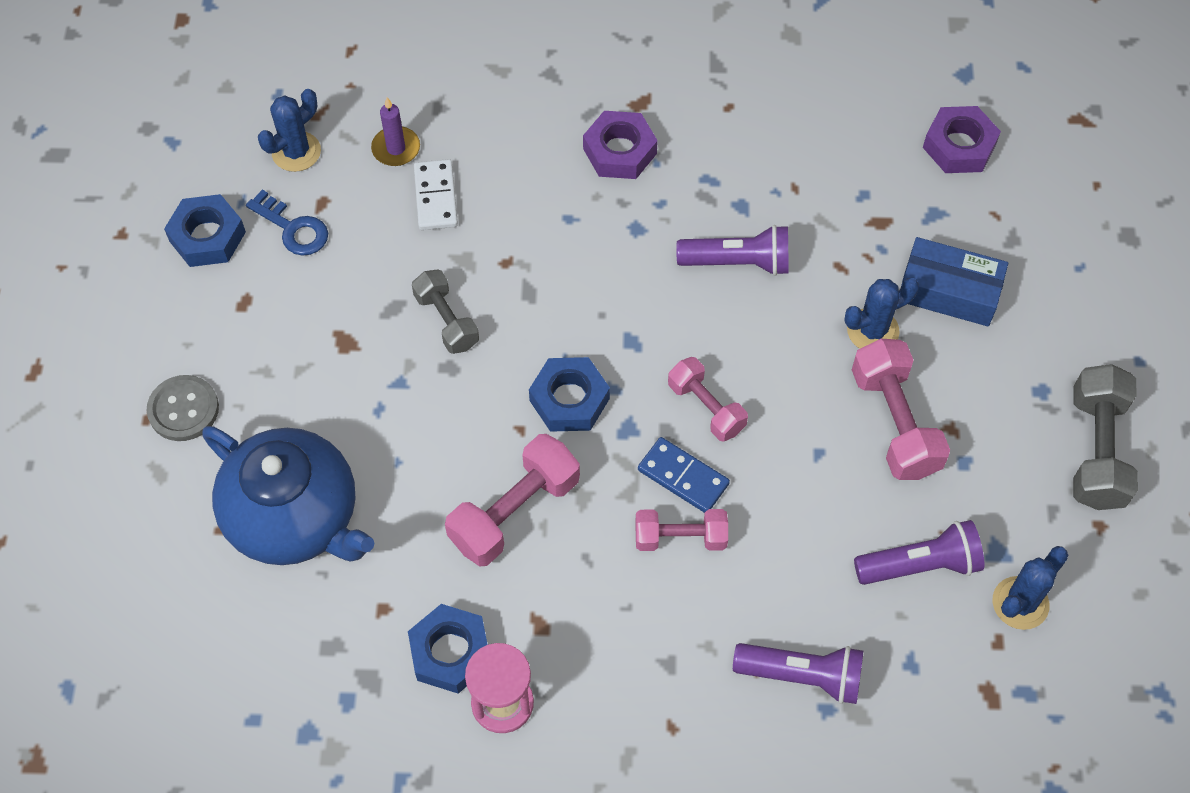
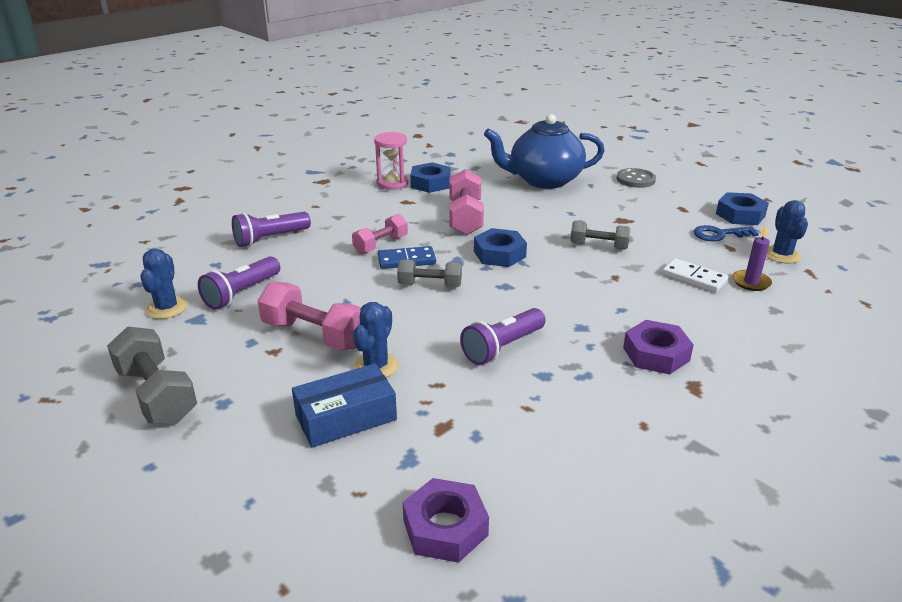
camera: 135 degrees right, 30 degrees down
pink dumbbell [668,357,748,441] -> grey dumbbell [397,260,462,288]

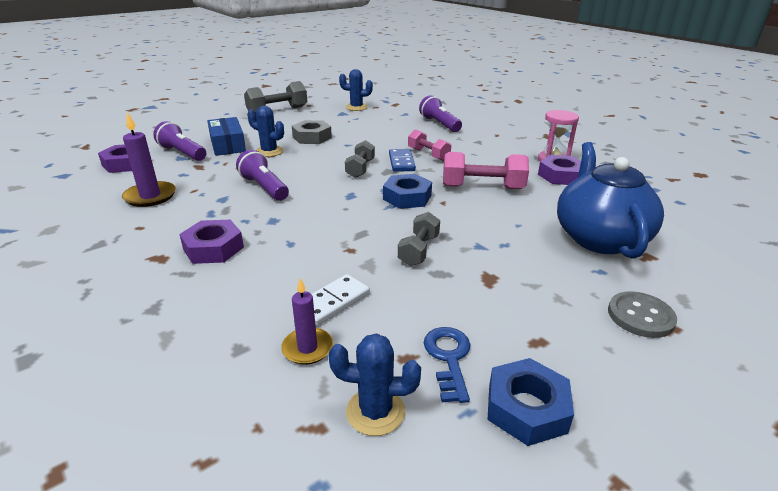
camera: 95 degrees right, 0 degrees up
purple flashlight [198,256,280,310] -> purple flashlight moved to [153,121,206,161]
pink dumbbell [257,282,361,350] -> grey nut [292,120,332,144]
blue nut [410,162,451,193] -> purple nut [538,155,581,185]
none -> purple candle [122,112,176,207]

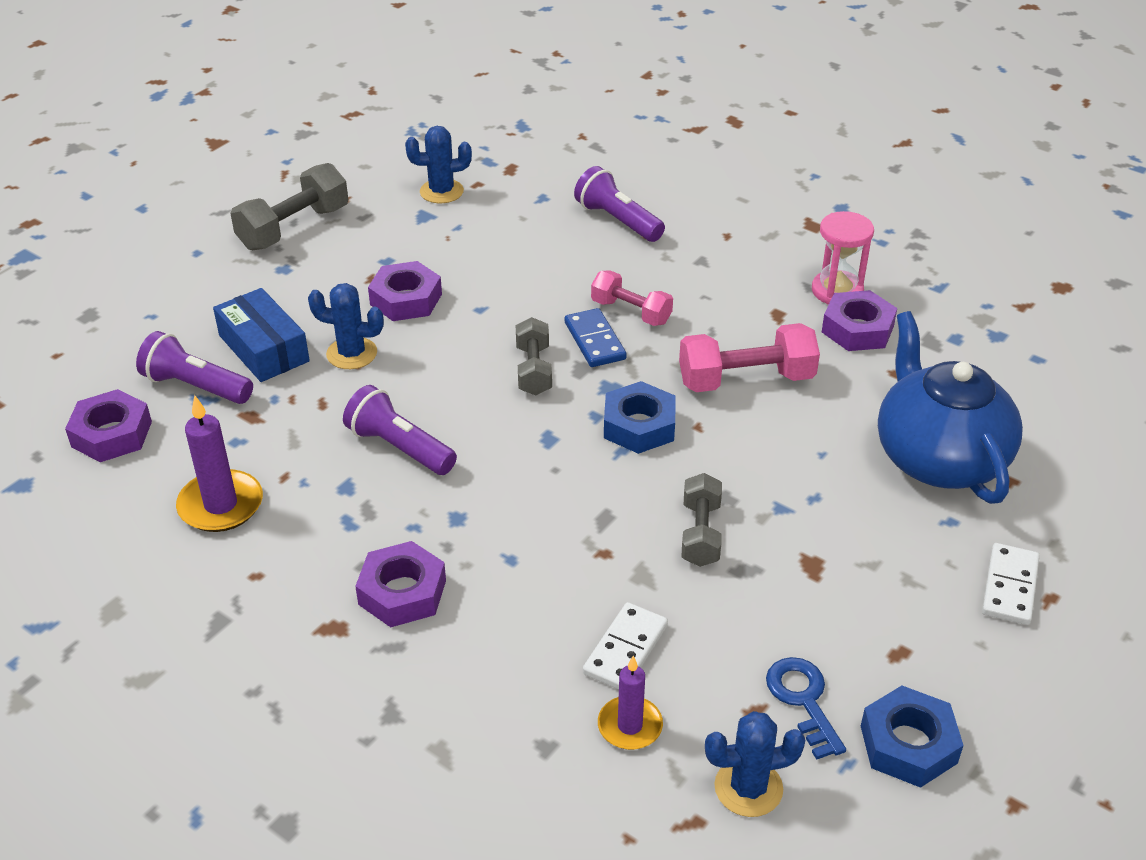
camera: 15 degrees left, 10 degrees up
grey nut [292,120,332,144] -> purple nut [368,261,442,321]
grey button [608,291,677,338] -> white domino [982,543,1040,625]

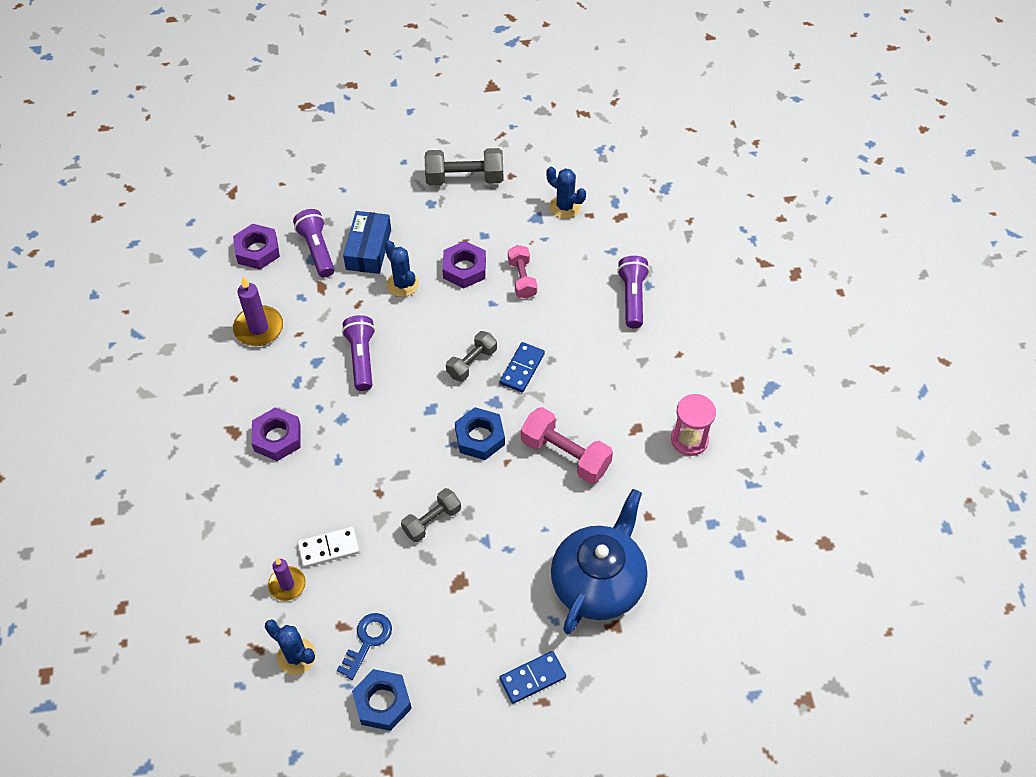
camera: 45 degrees right, 15 degrees up
pink dumbbell [591,270,673,326] -> pink dumbbell moved to [508,245,537,299]
purple nut [822,290,897,351] -> none
white domino [982,543,1040,625] -> blue domino [499,651,566,704]

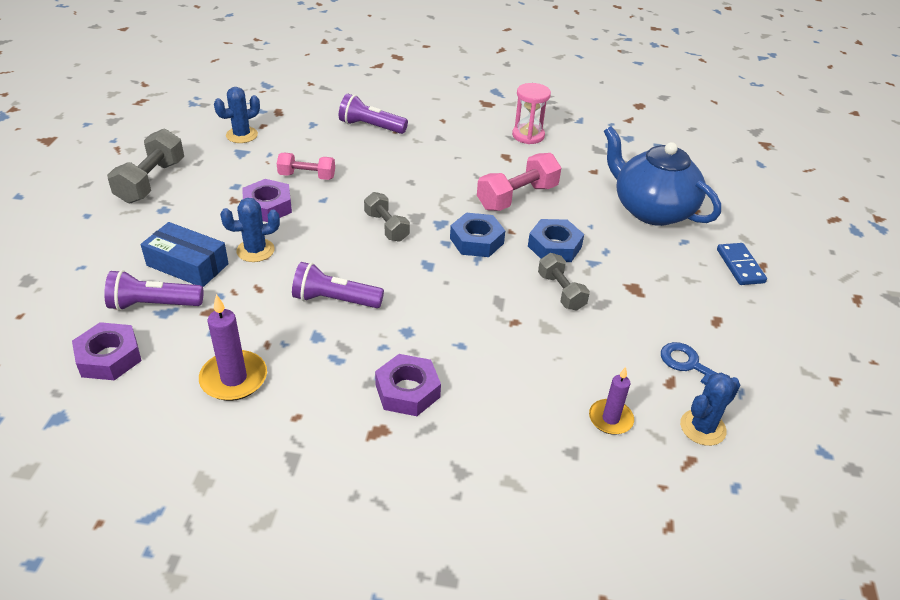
camera: 75 degrees left, 15 degrees down
white domino [298,527,360,568] -> none
blue nut [352,669,412,731] -> blue nut moved to [528,219,584,262]
blue domino [500,342,545,393] -> none

